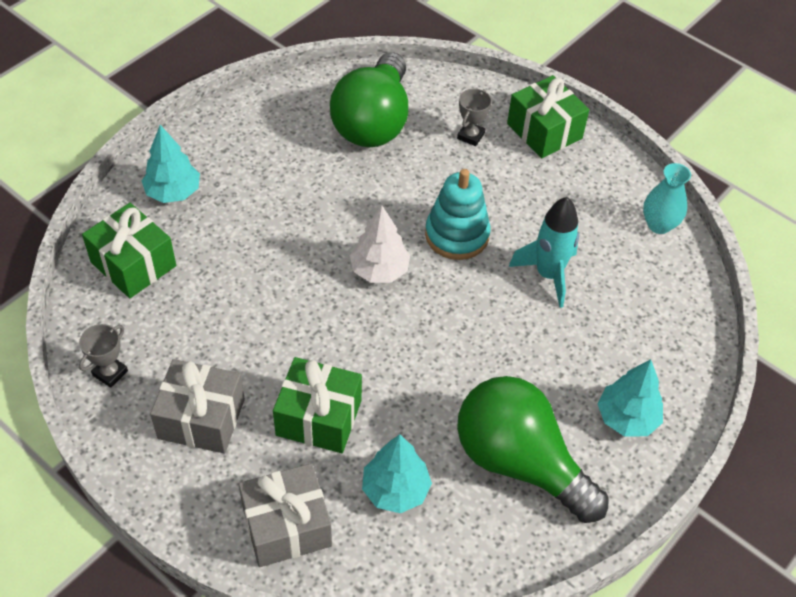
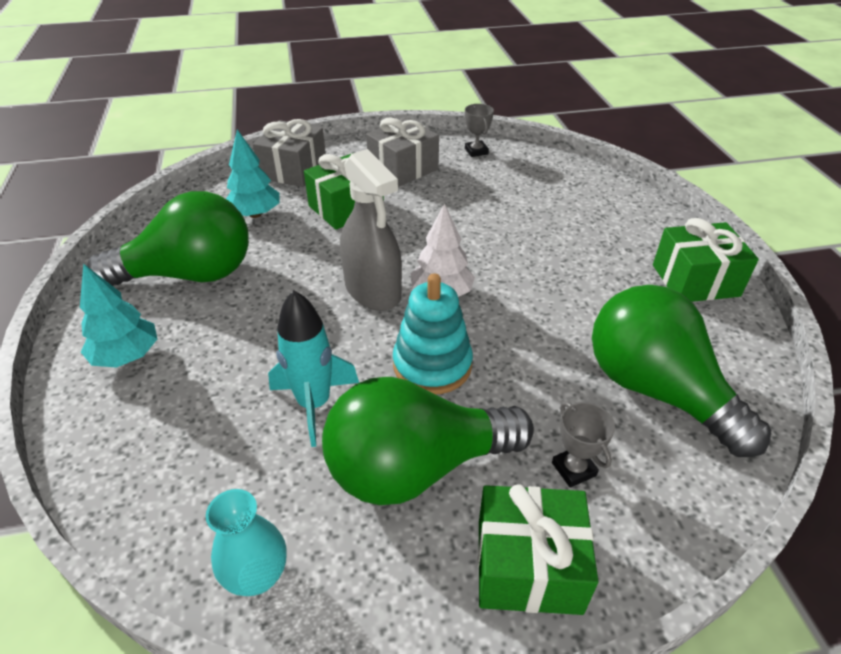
camera: 130 degrees right, 10 degrees down
green gift [82,203,176,298] -> green gift moved to [653,218,759,302]
turquoise tree [142,125,200,203] -> none
none -> green light bulb [322,377,534,505]
none -> grey spray bottle [340,149,402,311]

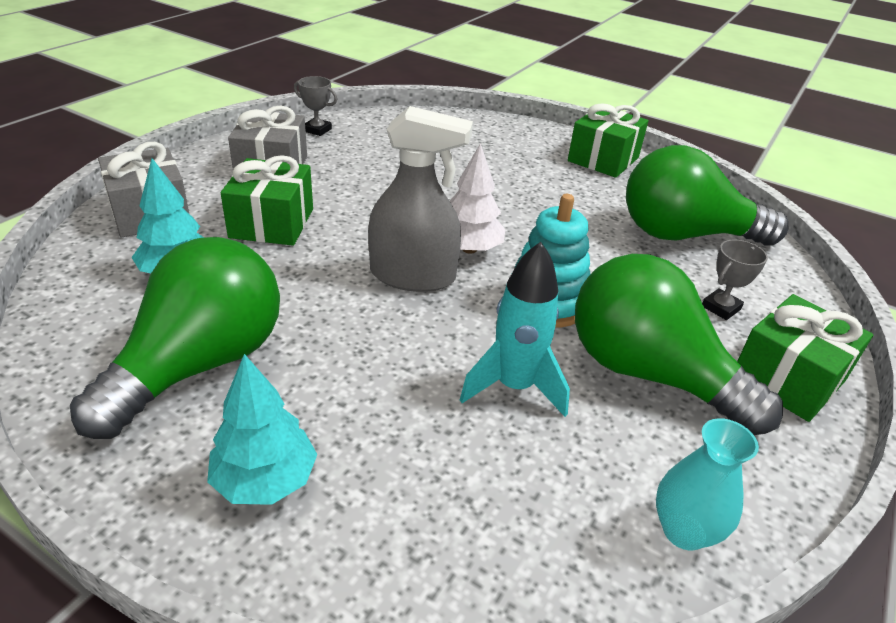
camera: 50 degrees left, 5 degrees down
green light bulb [322,377,534,505] -> green light bulb turned 105 degrees clockwise [575,254,783,435]
grey trophy [552,402,615,488] -> grey trophy turned 60 degrees counterclockwise [702,240,768,320]

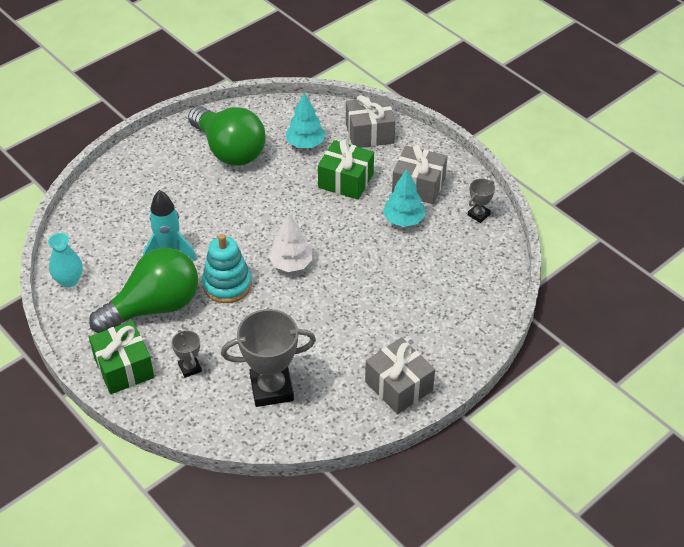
camera: 110 degrees right, 10 degrees up
turquoise tree [207,354,317,505] -> turquoise tree moved to [383,169,426,227]
grey spray bottle [368,106,473,292] -> none
green gift [568,103,648,178] -> grey gift [365,337,435,414]
green light bulb [626,145,788,246] -> grey trophy [221,309,316,407]

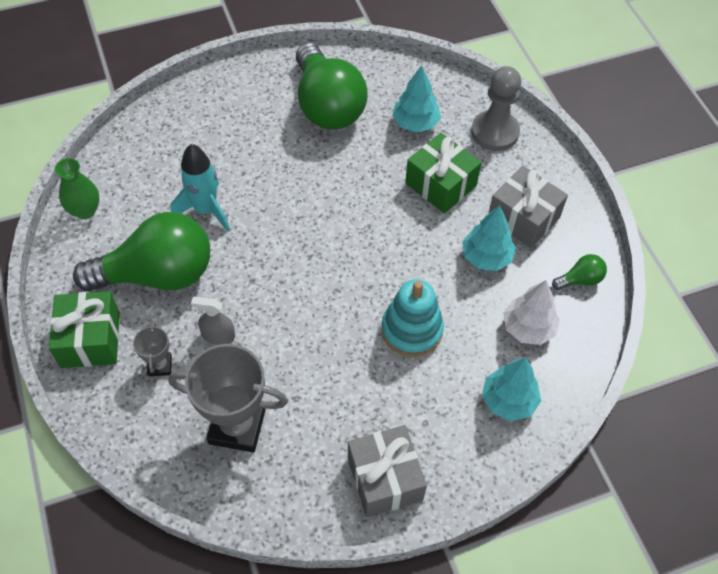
camera: 20 degrees right, 10 degrees up
turquoise vase [48,233,83,288] -> green vase [55,158,100,219]
turquoise stacking toy [202,234,252,303] -> turquoise stacking toy moved to [382,279,444,357]
white tree [268,214,313,272] -> white tree moved to [503,280,560,345]
grey gift [346,95,395,148] -> grey pawn [471,66,521,151]
grey trophy [468,178,495,223] -> green light bulb [552,254,607,290]
none -> grey spray bottle [191,297,235,345]
none -> turquoise tree [482,357,541,421]

